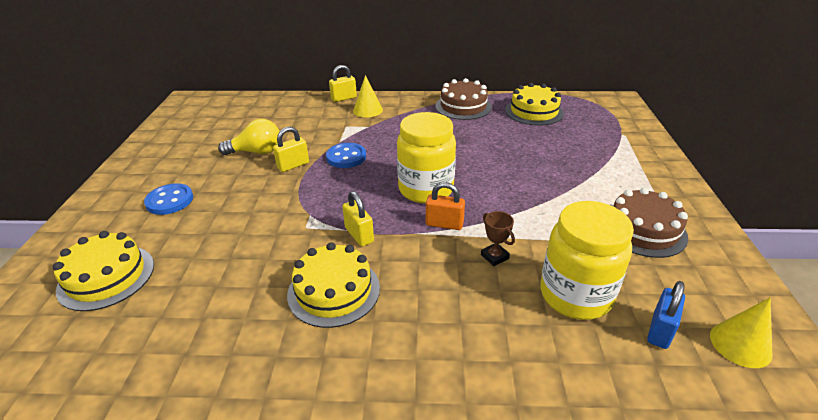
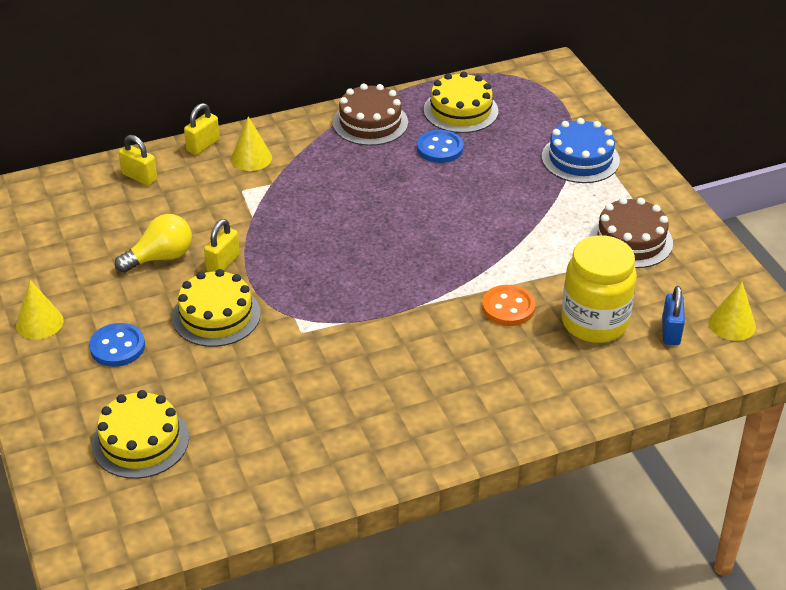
camera: 25 degrees left, 5 degrees up
yellow cake [287,242,380,328] -> yellow cake moved to [172,269,261,347]
blue button [326,143,366,168] -> blue button moved to [417,130,464,163]
yellow padlock [342,191,374,246] -> yellow padlock moved to [119,135,157,186]
yellow jar [397,112,456,204] -> none
orange padlock [426,182,465,230] -> none
brown trophy [481,211,515,266] -> orange button [482,285,535,326]
none -> yellow cone [16,280,63,339]
none -> blue cake [542,118,620,183]

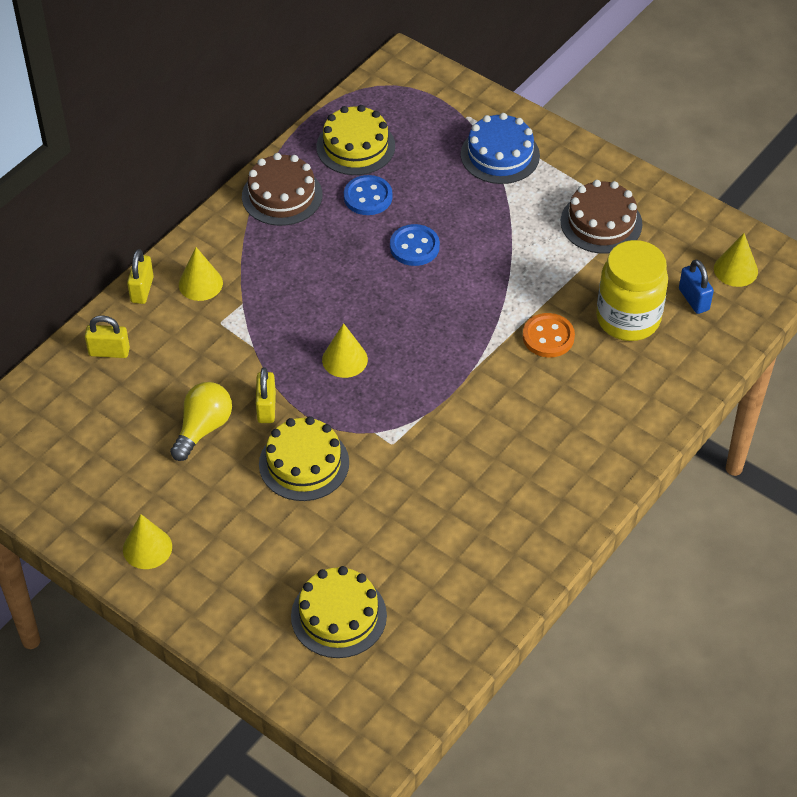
camera: 30 degrees left, 10 degrees up
blue button [89,323,145,367] -> blue button moved to [390,224,440,266]
none -> yellow cone [322,323,368,378]

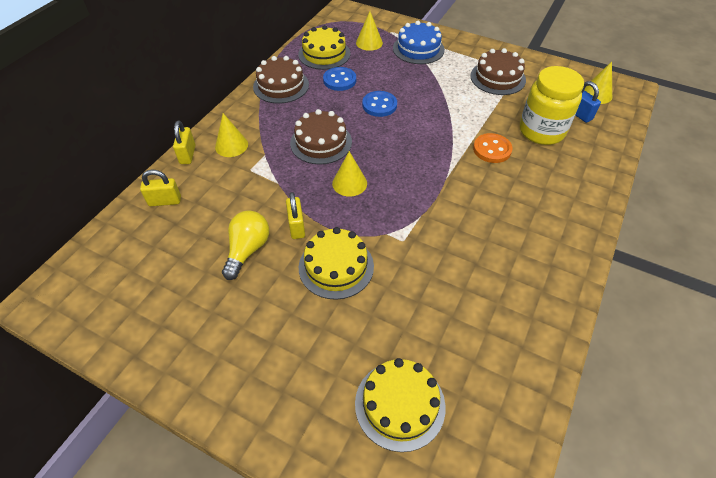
camera: 10 degrees left, 0 degrees up
yellow cone [123,514,172,569] -> yellow cone moved to [356,11,383,51]
none -> brown cake [290,109,352,165]

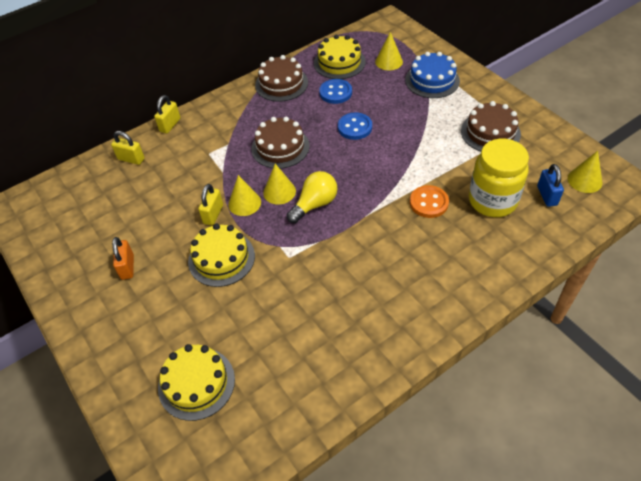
camera: 30 degrees right, 0 degrees up
yellow cone [215,113,248,157] -> yellow cone moved to [228,175,261,216]
yellow light bulb [222,210,269,280] -> yellow light bulb moved to [287,171,337,223]
none -> orange padlock [112,237,134,280]

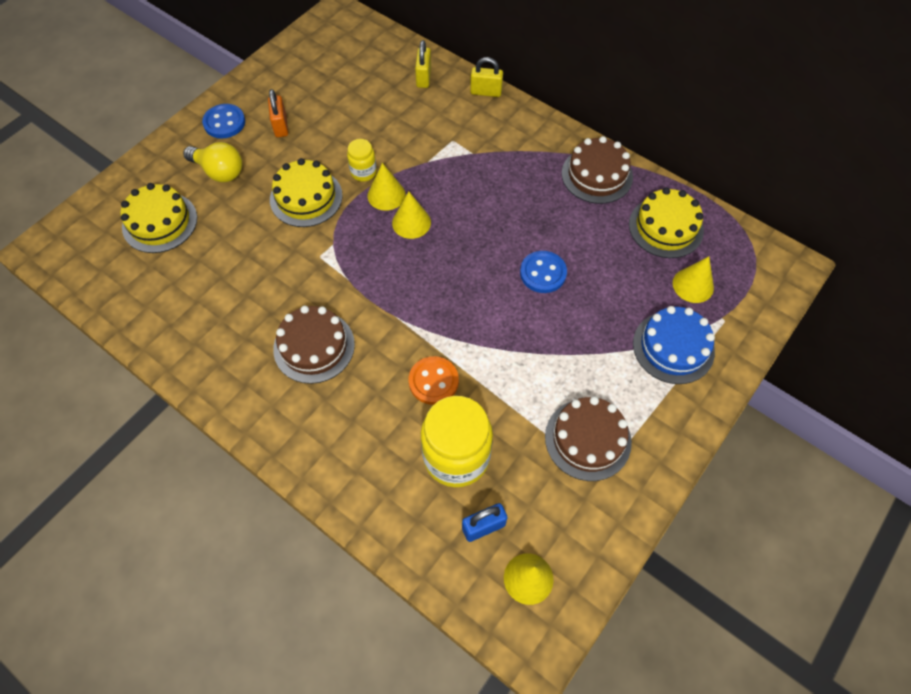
camera: 70 degrees right, 10 degrees up
orange padlock [112,237,134,280] -> orange padlock turned 75 degrees counterclockwise [268,89,288,137]
yellow padlock [198,184,223,225] -> yellow jar [347,139,377,182]
brown cake [251,117,310,169] -> brown cake moved to [273,306,355,384]
yellow light bulb [287,171,337,223] -> yellow light bulb moved to [183,142,242,182]
blue button [319,79,352,104] -> blue button moved to [202,104,245,139]

